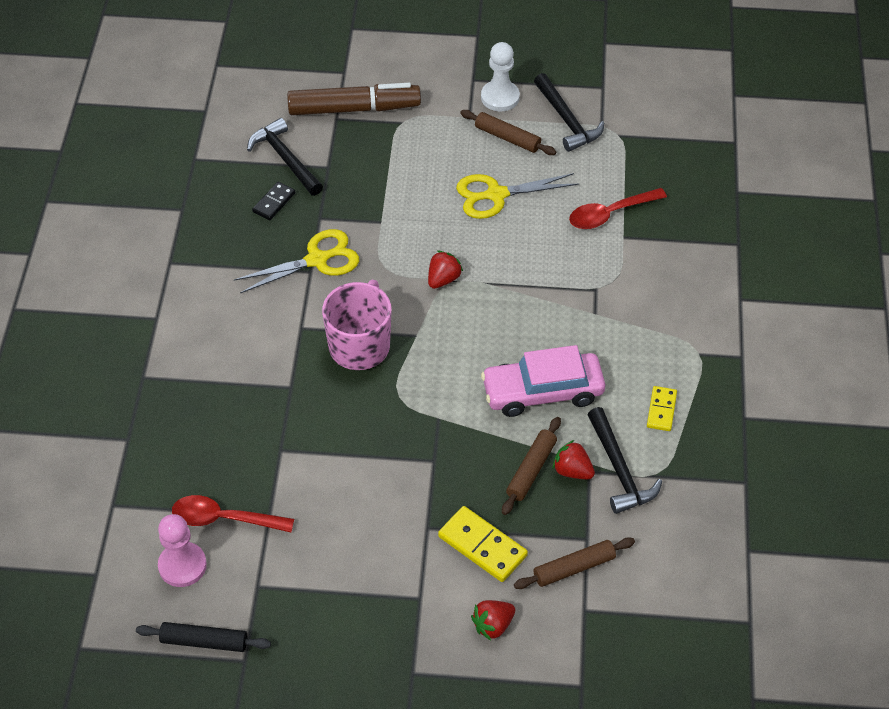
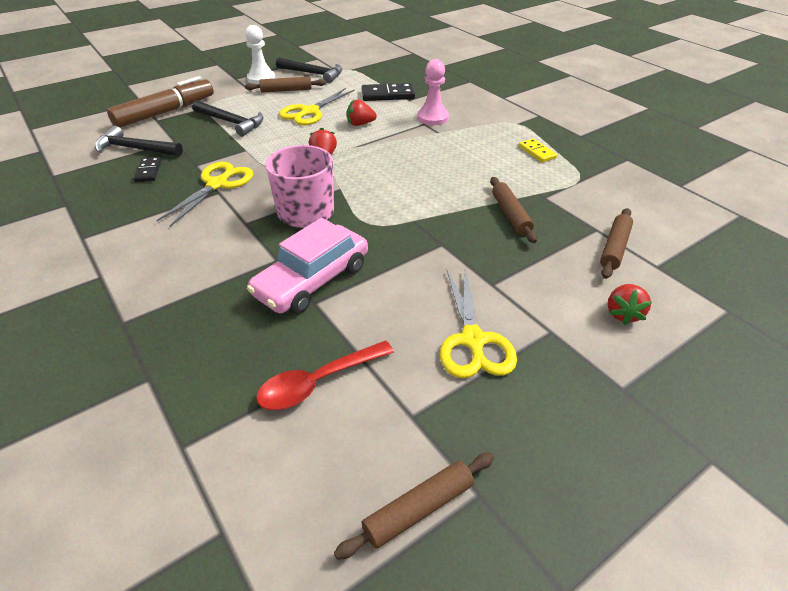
camera: 40 degrees left, 10 degrees down
black rolling pin [136,622,271,652] -> brown rolling pin [334,453,494,560]
pink pawn [158,514,207,587] -> pink pawn moved to [417,59,449,125]
yellow domino [438,506,528,582] -> none
pink car [481,345,605,417] -> pink car moved to [247,218,368,314]
red strawberry [553,440,595,479] -> red strawberry moved to [347,99,377,126]
red spoon [569,188,667,229] -> black domino [362,83,415,101]
black hammer [588,407,662,514] -> black hammer moved to [192,100,264,137]
none -> yellow scissors [440,269,517,378]

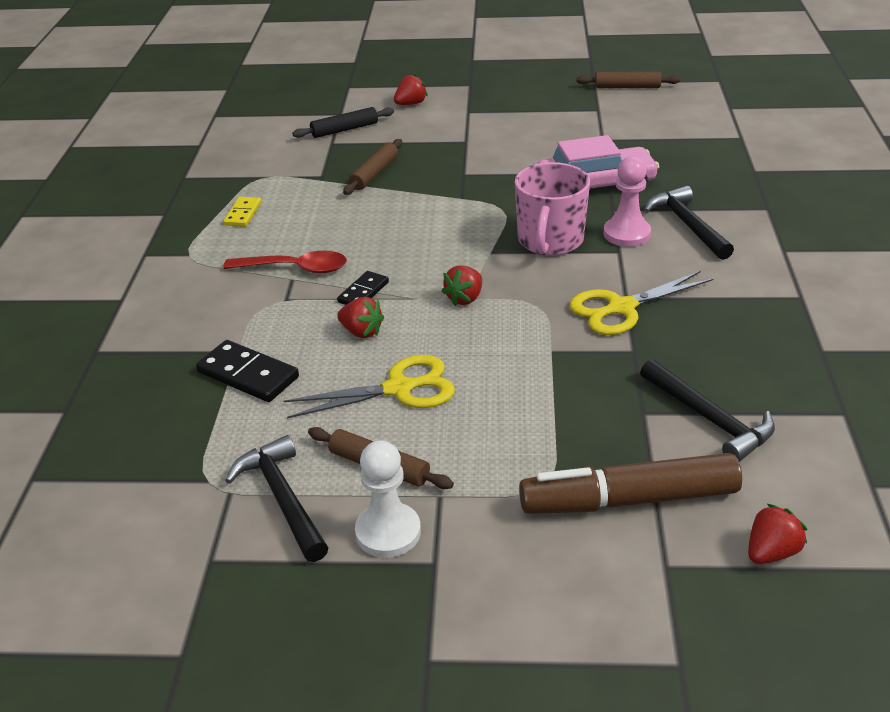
camera: 140 degrees left, 5 degrees down
black domino [133,157,162,182] -> black domino moved to [337,271,389,305]
black hammer [192,100,264,137] -> black hammer moved to [644,186,734,260]
red spoon [256,341,394,410] -> red spoon moved to [223,251,347,273]
pink pawn [417,59,449,125] -> pink pawn moved to [603,156,651,247]
yellow scissors [440,269,517,378] -> none
brown rolling pin [600,208,633,279] -> black rolling pin [292,107,394,138]
none -> red strawberry [748,503,808,564]

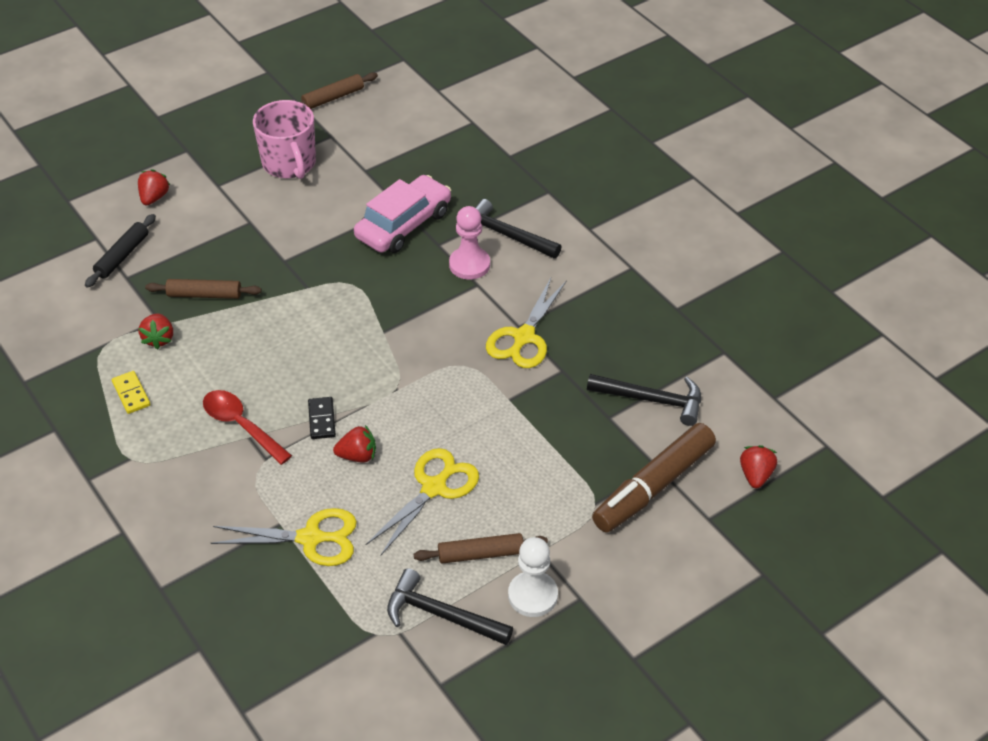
camera: 40 degrees left, 10 degrees up
black domino [196,340,299,402] -> yellow scissors [211,508,357,566]
red spoon [223,251,347,273] -> red spoon turned 105 degrees counterclockwise [203,390,292,465]
brown rolling pin [343,139,402,195] -> brown rolling pin turned 75 degrees counterclockwise [145,279,262,299]
red strawberry [441,265,482,306] -> red strawberry moved to [139,313,173,349]
pink mug [515,162,590,256] -> pink mug moved to [253,100,316,179]

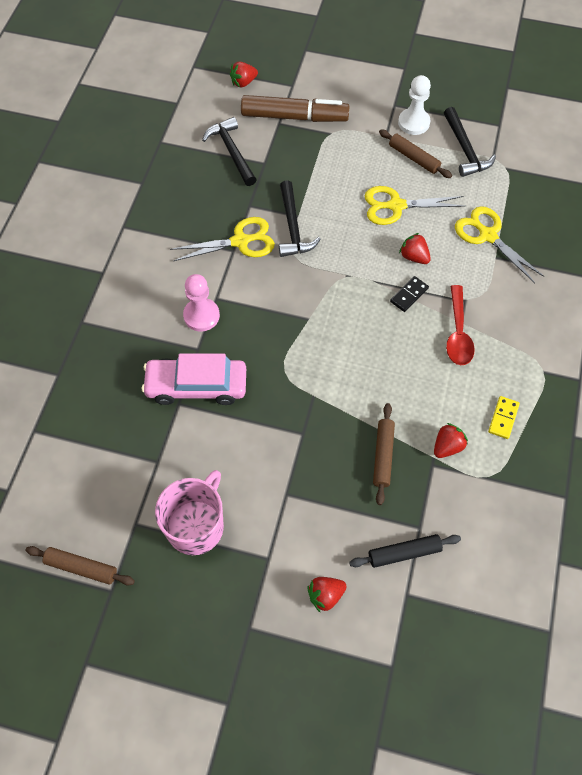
camera: 130 degrees left, 15 degrees up
brown rolling pin [145,279,262,299] -> brown rolling pin turned 45 degrees clockwise [373,403,395,505]
black hammer [475,199,562,259] -> black hammer moved to [279,180,321,257]

